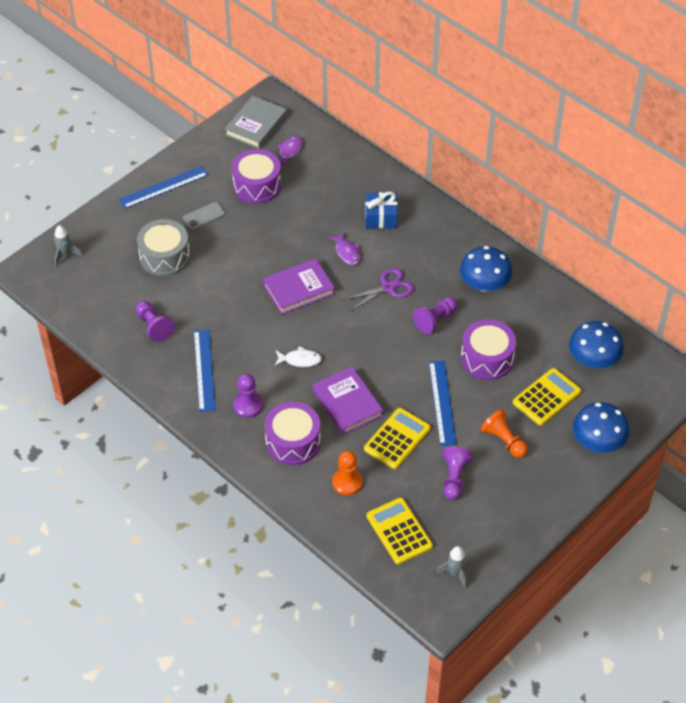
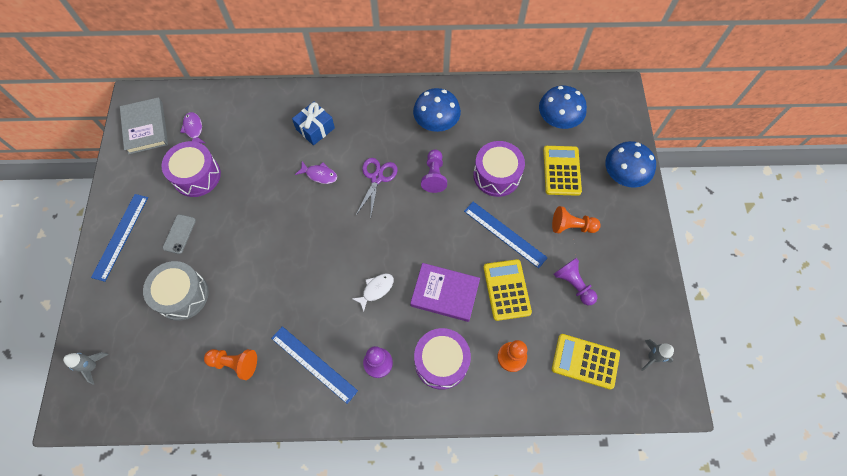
camera: 45 degrees left, 15 degrees up
purple pawn [136,301,175,342] -> orange pawn [204,349,257,380]
purple book [263,258,335,315] -> none

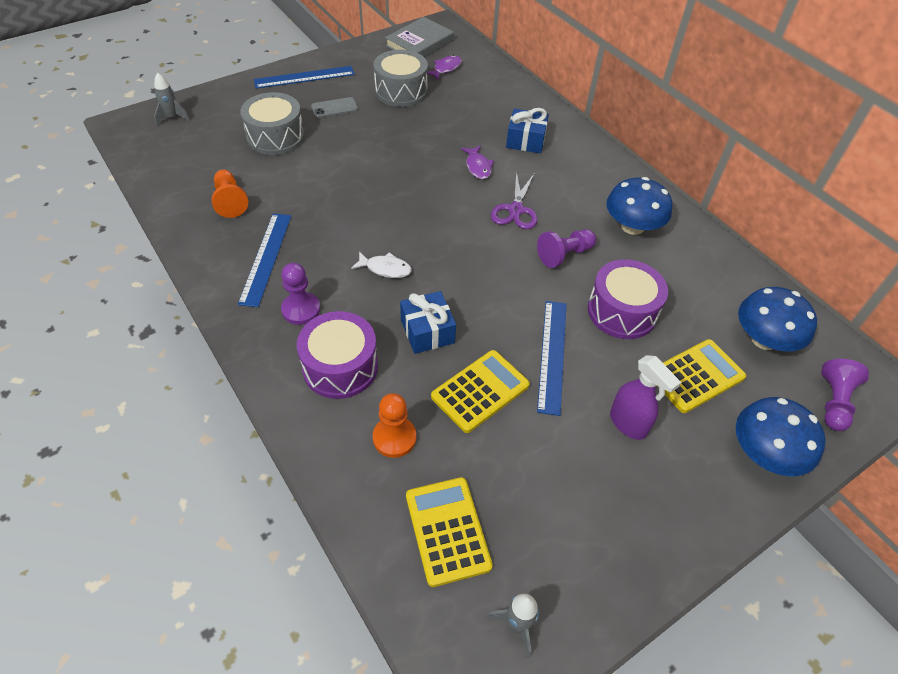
camera: 55 degrees right, 15 degrees down
purple drum [161,141,221,197] -> grey drum [374,50,428,107]
purple scissors [356,158,398,215] -> purple scissors turned 120 degrees clockwise [491,170,538,229]
purple book [410,263,480,322] -> blue gift [400,291,456,354]
orange pawn [552,206,601,234] -> purple spray bottle [610,355,681,440]
purple pawn [554,258,597,305] -> purple pawn moved to [821,359,869,431]

